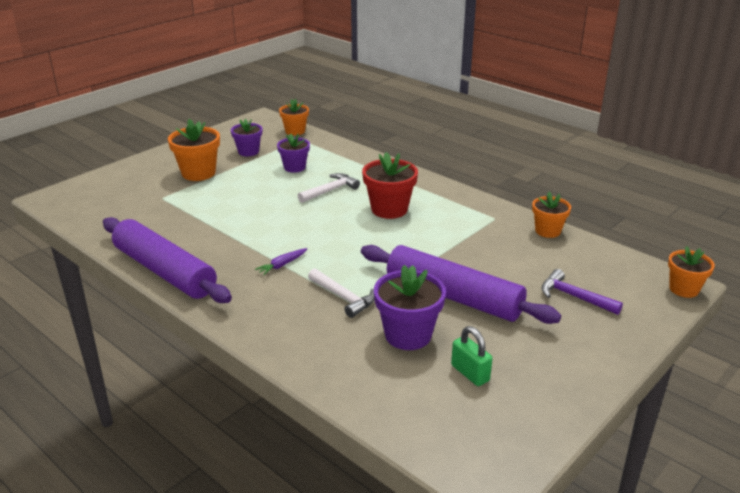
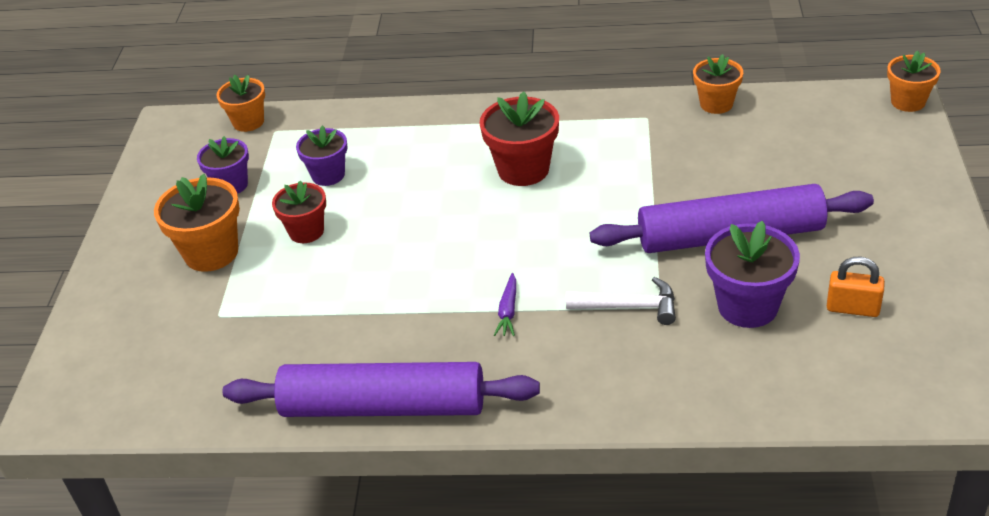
camera: 35 degrees left, 10 degrees up
white hammer [298,173,360,203] -> none
green padlock [451,326,493,386] -> orange padlock [827,257,885,317]
purple hammer [542,269,623,315] -> none
none -> red flower pot [272,180,326,243]

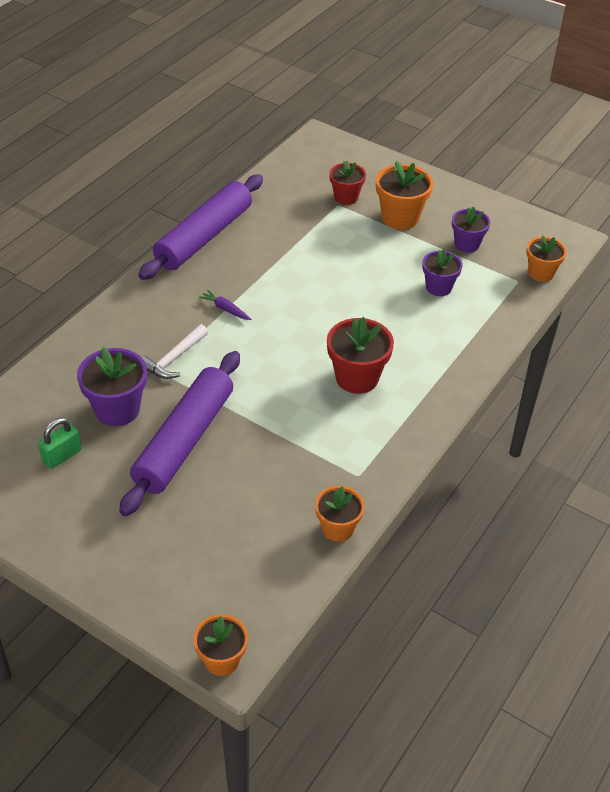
camera: 115 degrees right, 5 degrees up
red flower pot [272,180,326,243] -> red flower pot moved to [329,161,366,205]
orange padlock [827,257,885,317] -> green padlock [38,418,82,469]

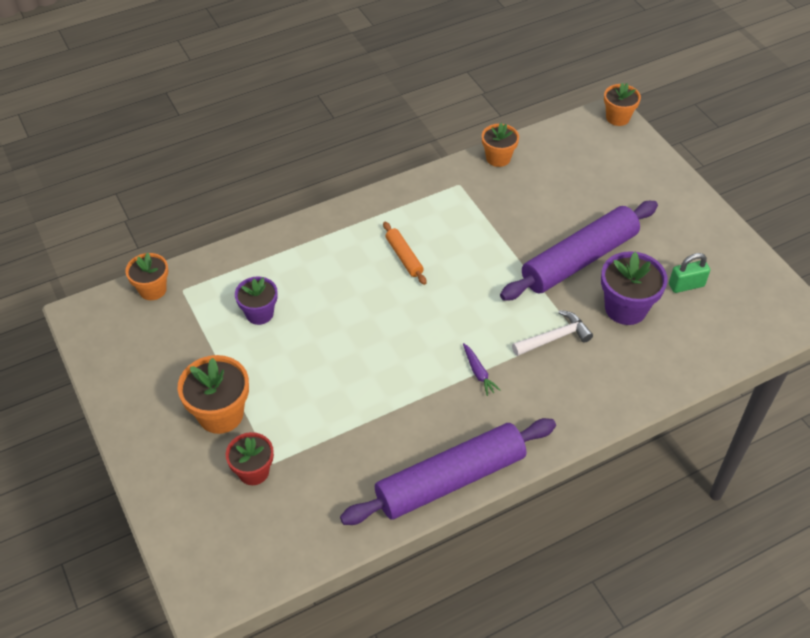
camera: 150 degrees left, 5 degrees up
red flower pot [327,317,394,394] -> orange rolling pin [383,222,427,285]
purple flower pot [452,207,490,253] -> none

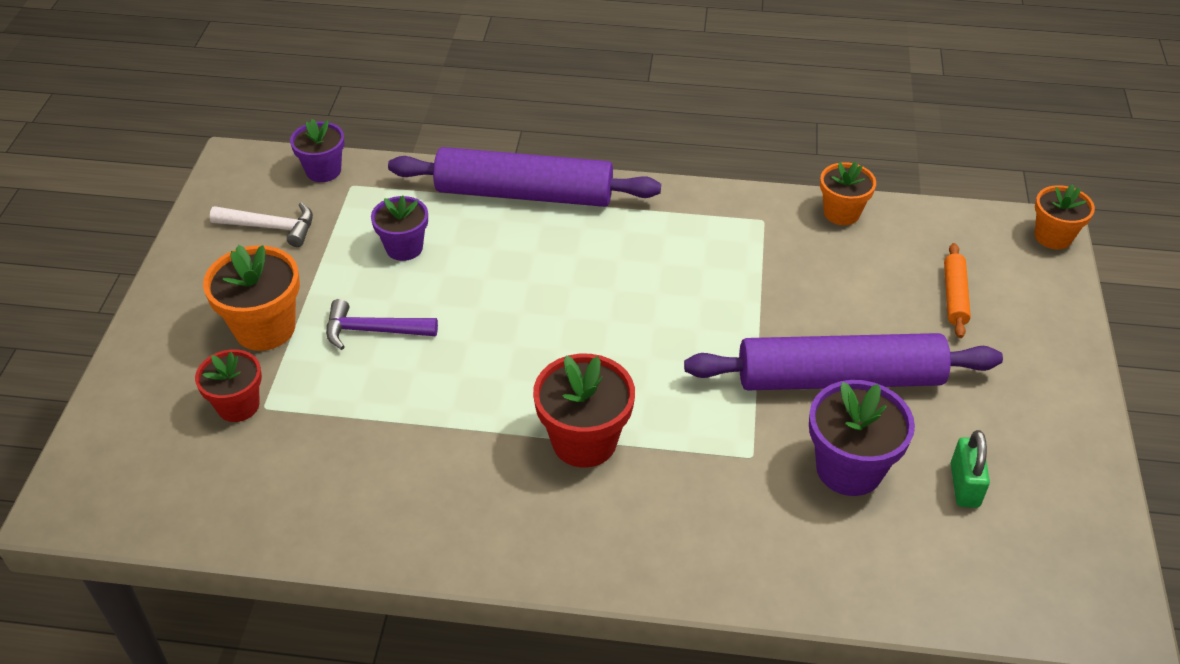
camera: 35 degrees right, 5 degrees down
orange flower pot [125,252,168,300] -> purple flower pot [290,119,345,182]
purple rolling pin [340,418,556,525] -> purple rolling pin moved to [388,147,661,207]
orange rolling pin [383,222,427,285] -> orange rolling pin moved to [944,243,971,338]
purple carrot [463,343,501,396] -> red flower pot [533,354,635,468]
white hammer [512,310,593,356] -> white hammer moved to [210,202,313,247]
green padlock [669,253,710,293] -> green padlock turned 75 degrees clockwise [951,430,990,508]
none -> purple hammer [326,299,438,350]

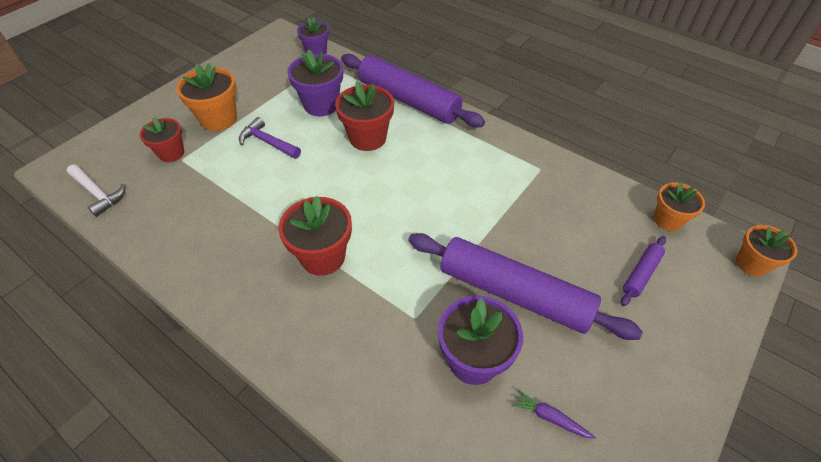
camera: 30 degrees right, 5 degrees up
white hammer [210,202,313,247] -> white hammer moved to [67,165,125,217]
purple flower pot [371,195,428,261] -> purple flower pot [288,49,343,116], size x1.52
orange flower pot [820,162,876,225] -> orange flower pot moved to [654,182,705,231]
orange rolling pin [944,243,971,338] -> purple rolling pin [621,236,666,306]
green padlock [951,430,990,508] -> purple carrot [512,389,596,439]
none -> red flower pot [335,81,394,151]

